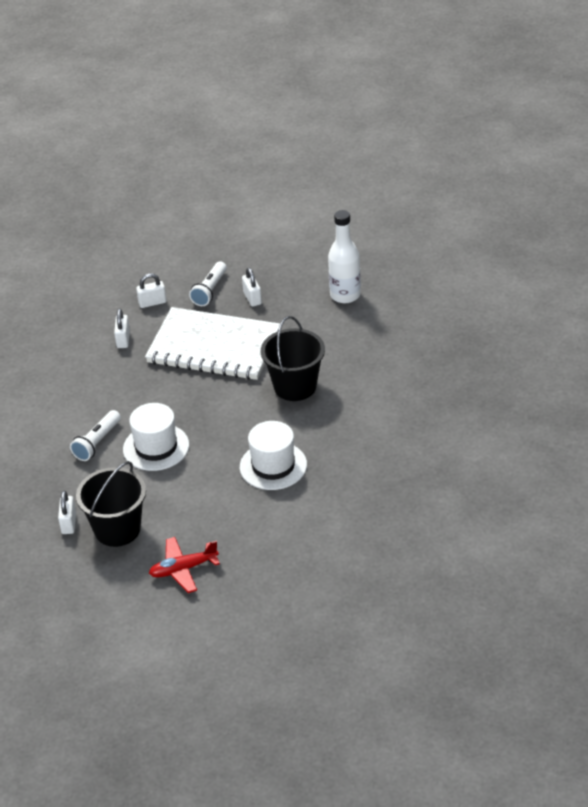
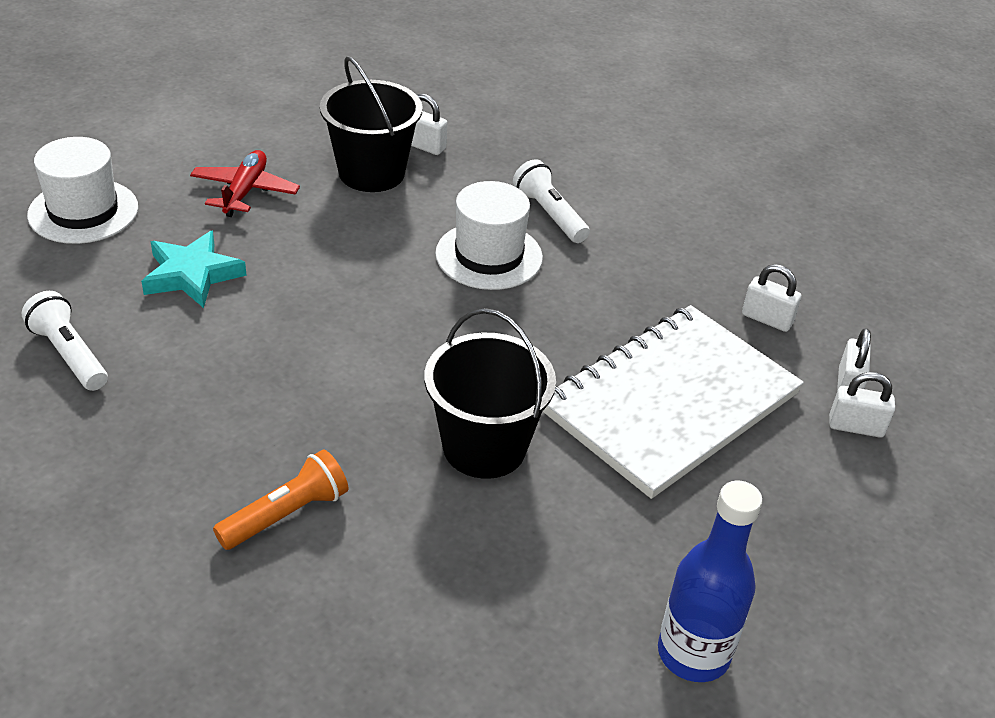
camera: 115 degrees right, 0 degrees up
white flashlight [189,261,227,306] -> white flashlight moved to [22,291,108,391]
white hat [240,421,307,490] -> white hat moved to [27,137,138,244]
white padlock [242,268,262,307] -> white padlock moved to [829,372,895,438]
white bottle [328,210,361,303] -> blue bottle [658,481,763,682]
none -> turquoise star [141,230,247,308]
none -> orange flashlight [213,450,348,550]

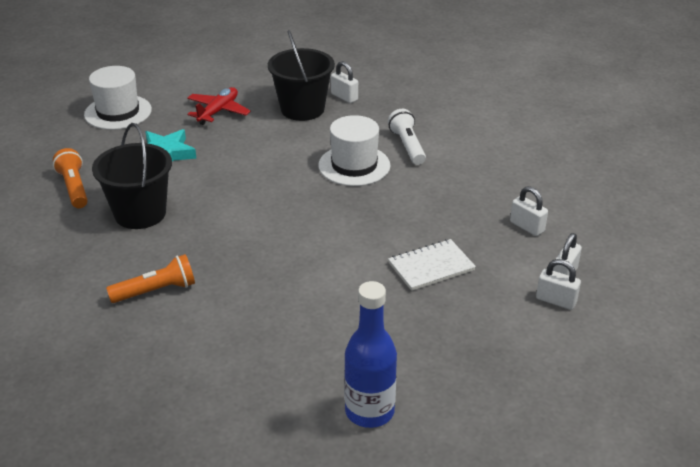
camera: 20 degrees right, 5 degrees down
white flashlight [22,291,108,391] -> orange flashlight [53,148,88,208]
black bucket [424,308,556,479] -> black bucket moved to [92,123,172,229]
white notebook [542,305,804,499] -> white notebook [388,239,476,291], size x0.47

